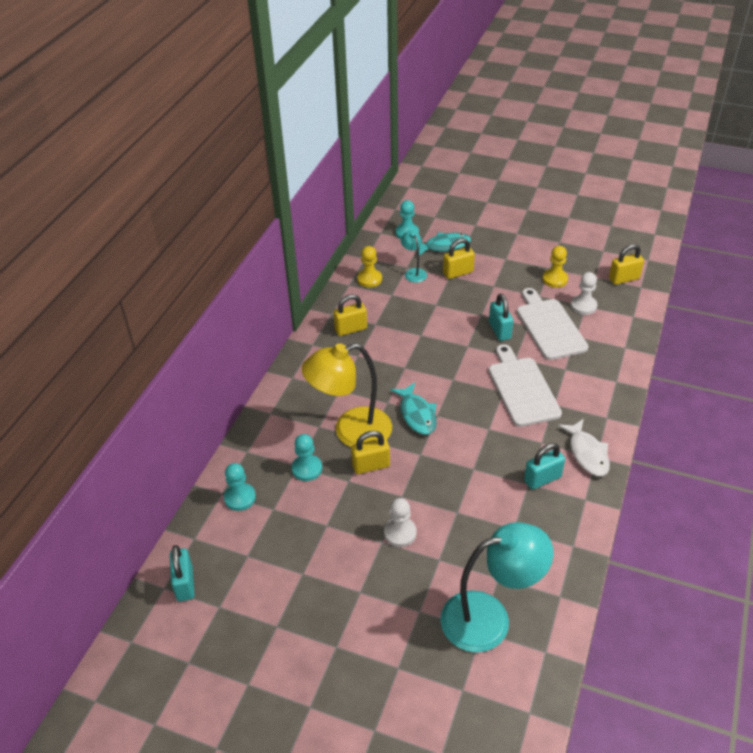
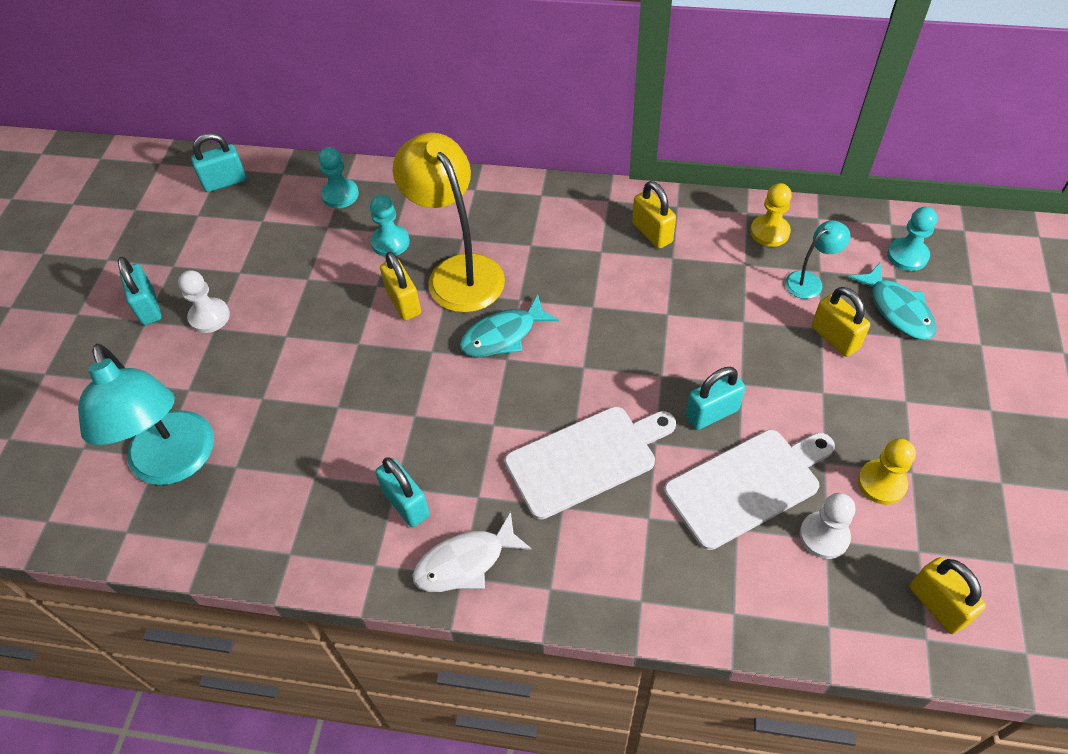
camera: 80 degrees right, 10 degrees up
white pawn [384,498,417,547] -> white pawn moved to [178,270,230,333]
none -> turquoise padlock [118,257,162,325]

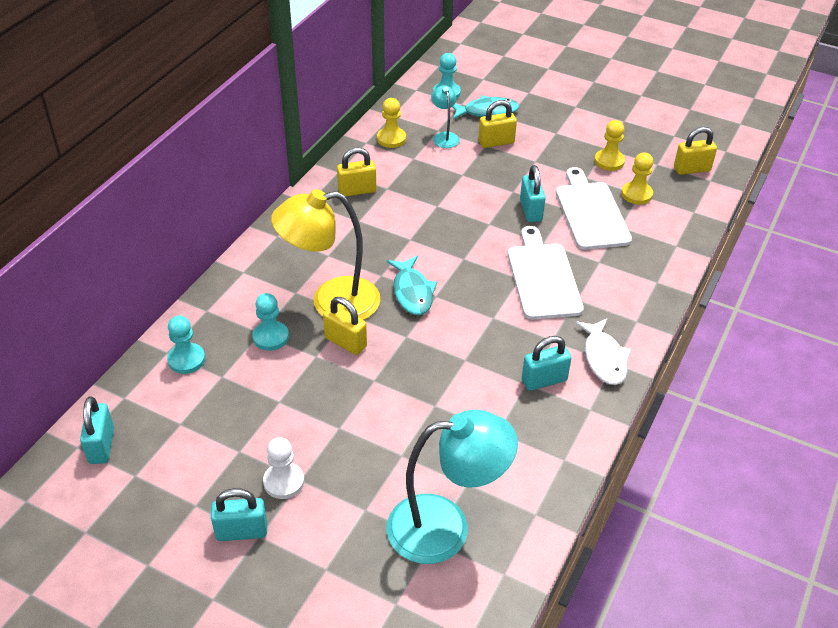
camera: 75 degrees left, 10 degrees down
yellow padlock [380,252,421,321] -> yellow padlock turned 45 degrees clockwise [323,297,367,355]
white pawn [800,493,855,559] -> yellow pawn [621,152,653,204]

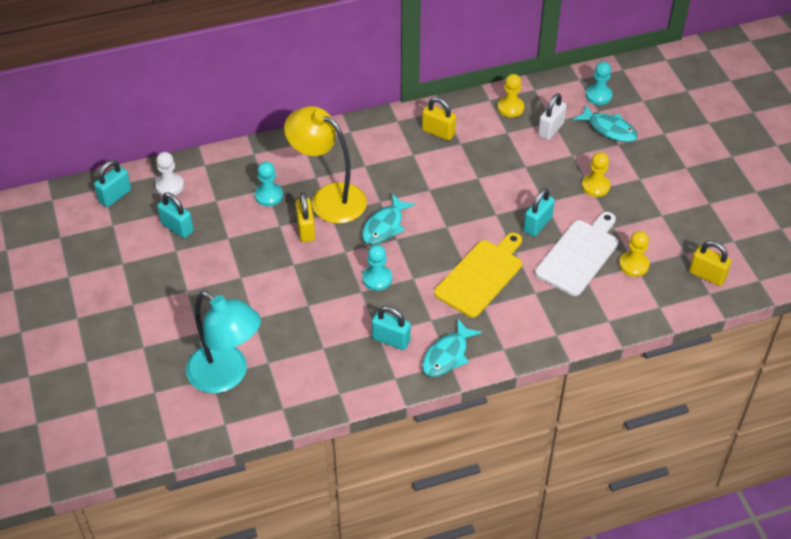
camera: 45 degrees right, 5 degrees up
turquoise pawn [167,316,205,374] -> turquoise pawn moved to [362,245,392,291]
turquoise padlock [211,488,267,541] -> turquoise padlock moved to [157,192,194,238]
white pawn [263,437,304,499] -> white pawn moved to [155,152,184,196]
turquoise lamp [431,85,460,148] -> white padlock [538,93,567,140]
yellow padlock [478,100,517,148] -> none
white cutting board [508,226,584,320] -> yellow cutting board [434,233,522,318]
white fish [575,318,631,385] -> turquoise fish [422,318,482,377]
yellow pawn [594,120,625,171] -> yellow pawn moved to [582,152,610,197]

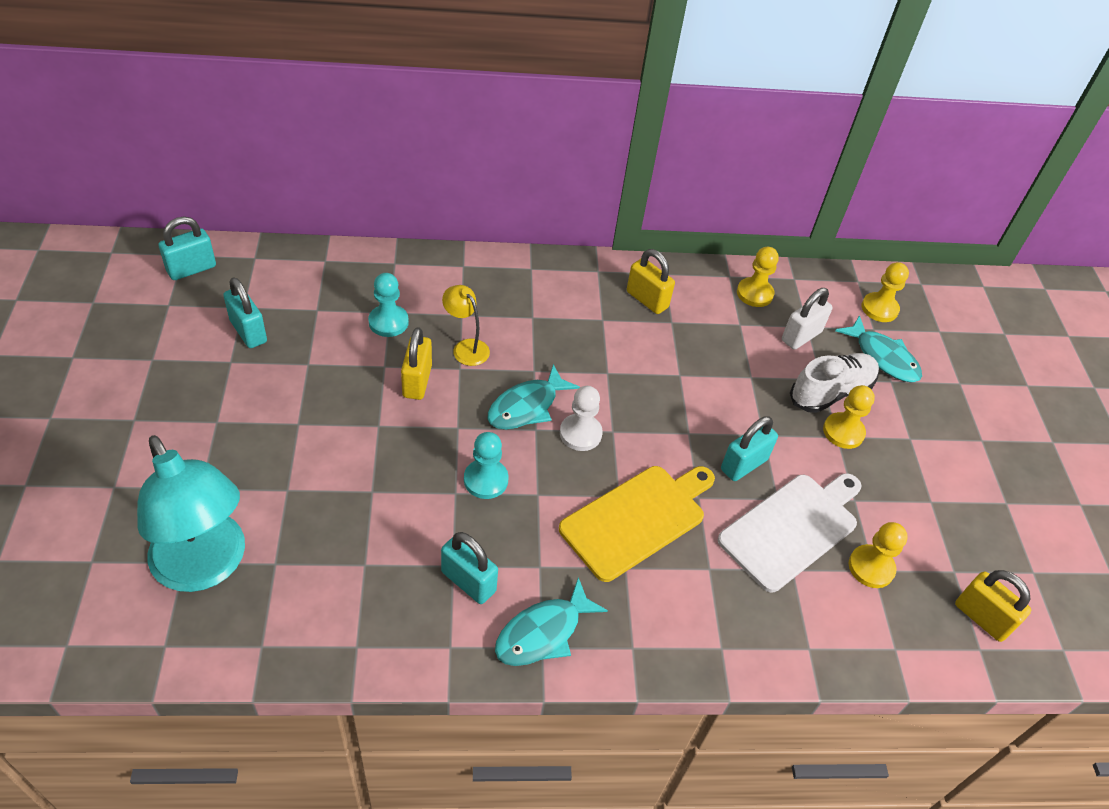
camera: 10 degrees right, 0 degrees up
white pawn [155,152,184,196] -> white pawn moved to [560,386,603,451]
yellow lamp [284,106,367,224] -> yellow lamp [442,285,490,366], size x0.47
turquoise pawn [586,62,613,105] -> yellow pawn [862,262,909,322]
none -> white shoe [790,353,879,413]

